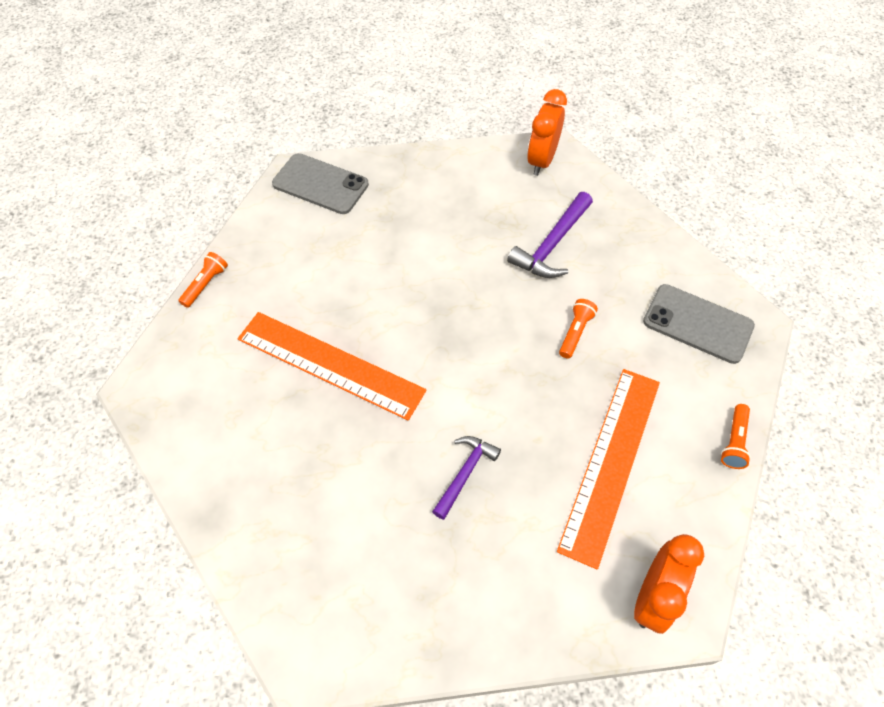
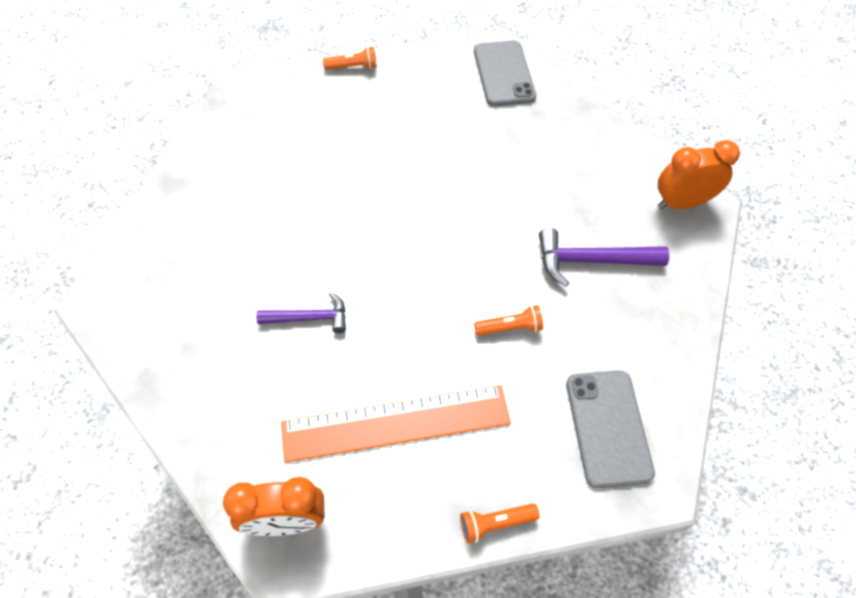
camera: 55 degrees right, 0 degrees up
orange ruler [238,312,426,420] -> none

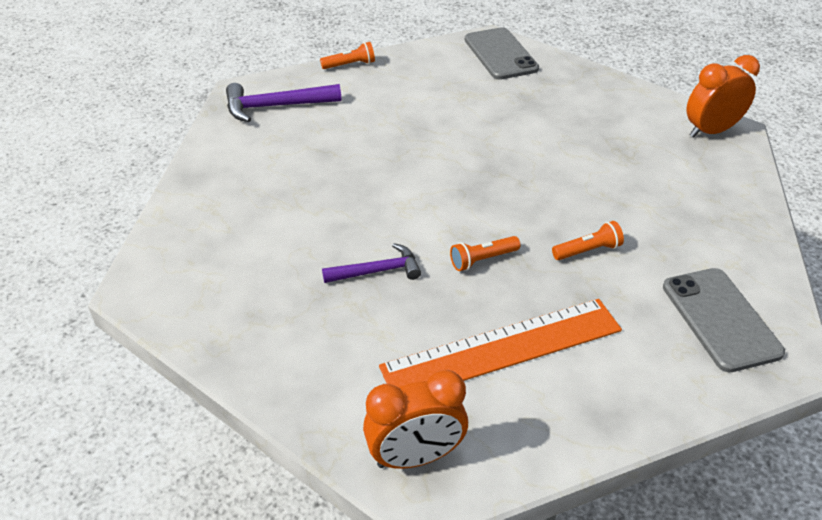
camera: 10 degrees left, 15 degrees down
orange flashlight [460,503,540,543] -> orange flashlight moved to [450,236,520,271]
purple hammer [539,228,669,287] -> purple hammer moved to [226,83,341,122]

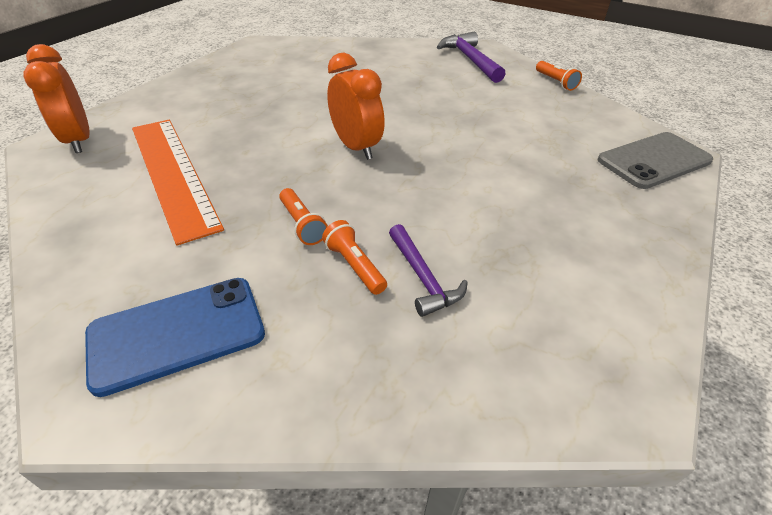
camera: 80 degrees right, 0 degrees up
purple hammer [322,243,421,283] -> purple hammer moved to [389,224,468,317]
orange flashlight [450,236,520,271] -> orange flashlight moved to [322,220,387,295]
grey phone [663,268,785,372] -> blue phone [85,278,265,397]
orange clock [687,55,760,138] -> orange clock moved to [327,53,385,160]

